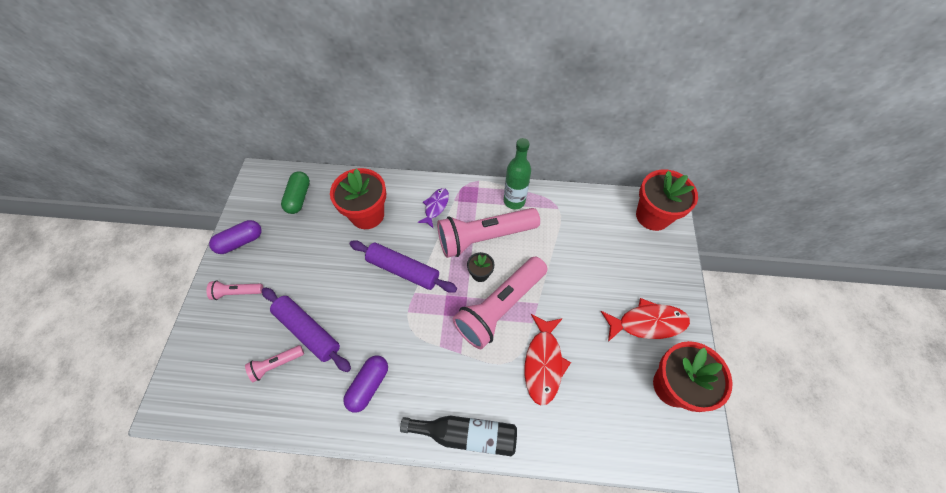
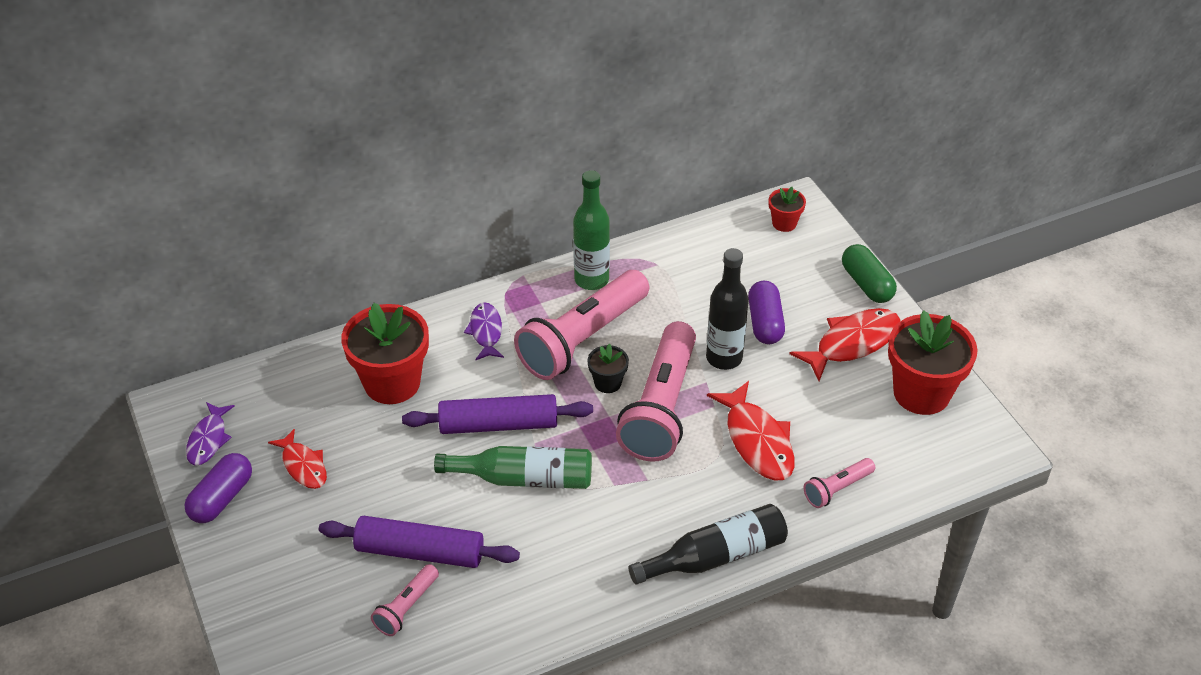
camera: 30 degrees left, 15 degrees down
pink flashlight [207,280,263,300] -> pink flashlight moved to [804,458,875,508]
green capsule [281,171,310,214] -> green capsule moved to [842,244,897,303]
purple capsule [343,355,388,413] -> purple capsule moved to [748,281,785,344]
red flower pot [636,170,698,231] -> red flower pot [769,187,806,232], size x0.48
none -> purple fish [186,402,235,465]
none -> red fish [268,428,327,489]
none -> green bottle [434,446,592,489]
none -> black bottle [706,248,749,370]

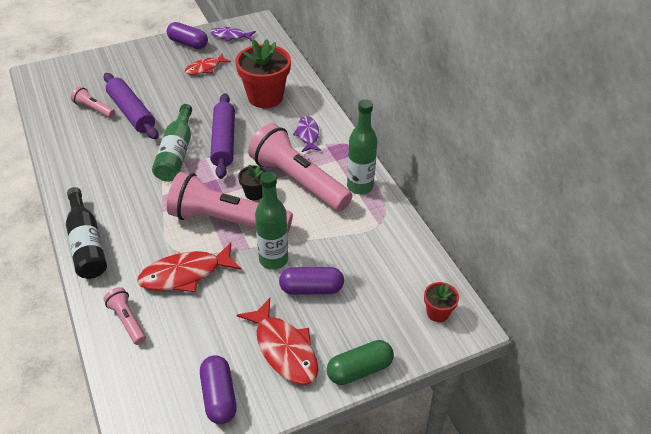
camera: 90 degrees right, 0 degrees up
purple rolling pin [319,516,520,568] -> purple rolling pin turned 45 degrees counterclockwise [103,73,158,139]
purple fish [464,302,504,360] -> purple fish turned 90 degrees counterclockwise [293,116,321,152]
black bottle [706,248,749,370] -> green bottle [255,172,288,270]
red flower pot [888,310,978,415] -> purple capsule [200,355,237,424]

